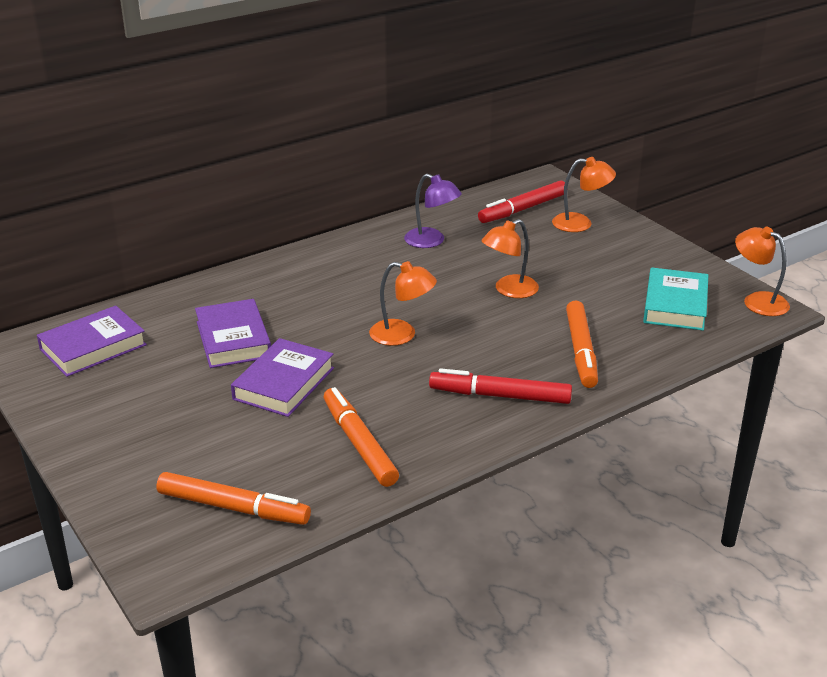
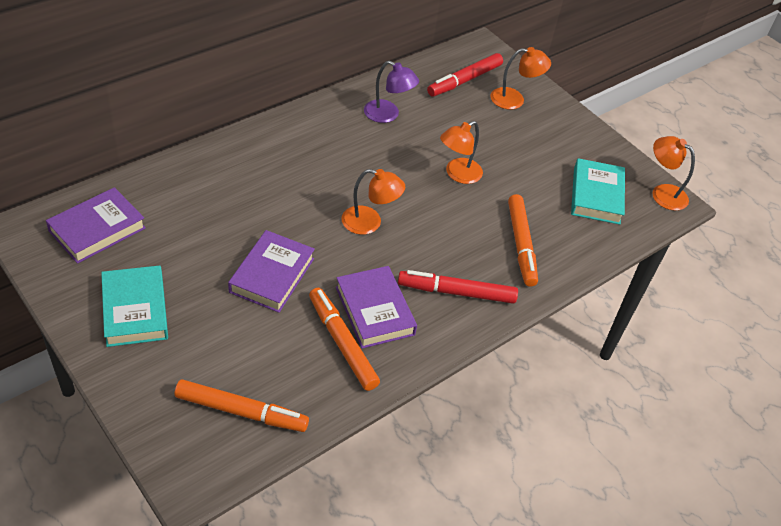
camera: 10 degrees left, 15 degrees up
purple book [195,299,271,368] -> purple book moved to [336,266,417,349]
none -> turquoise book [101,265,168,347]

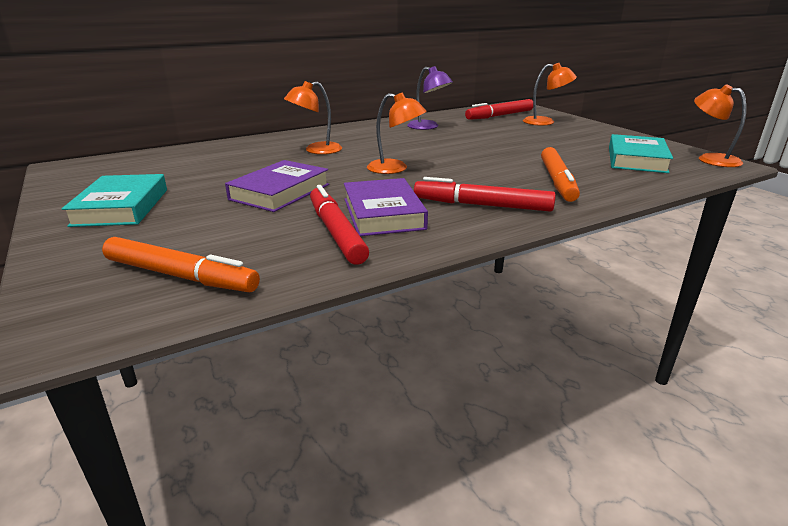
camera: 15 degrees right, 20 degrees down
purple book [46,187,146,264] -> none
orange marker [309,288,380,391] -> red marker [310,185,369,265]
orange lamp [440,121,483,184] -> orange lamp moved to [284,81,342,154]

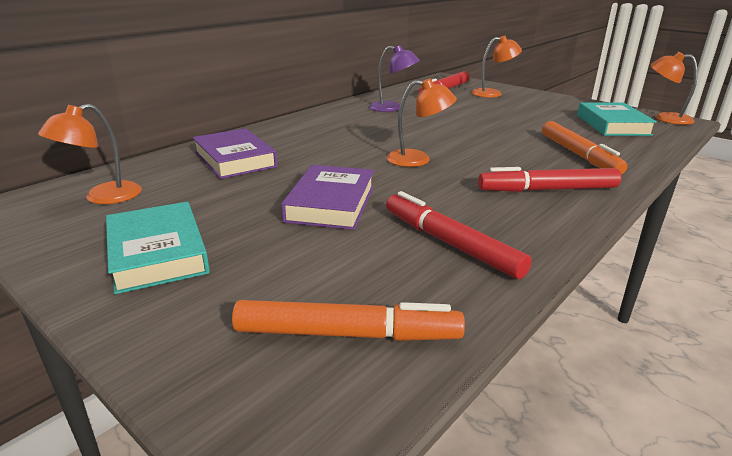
camera: 20 degrees left, 0 degrees up
orange lamp [284,81,342,154] -> orange lamp moved to [38,104,142,204]
purple book [344,178,428,236] -> purple book moved to [192,128,278,179]

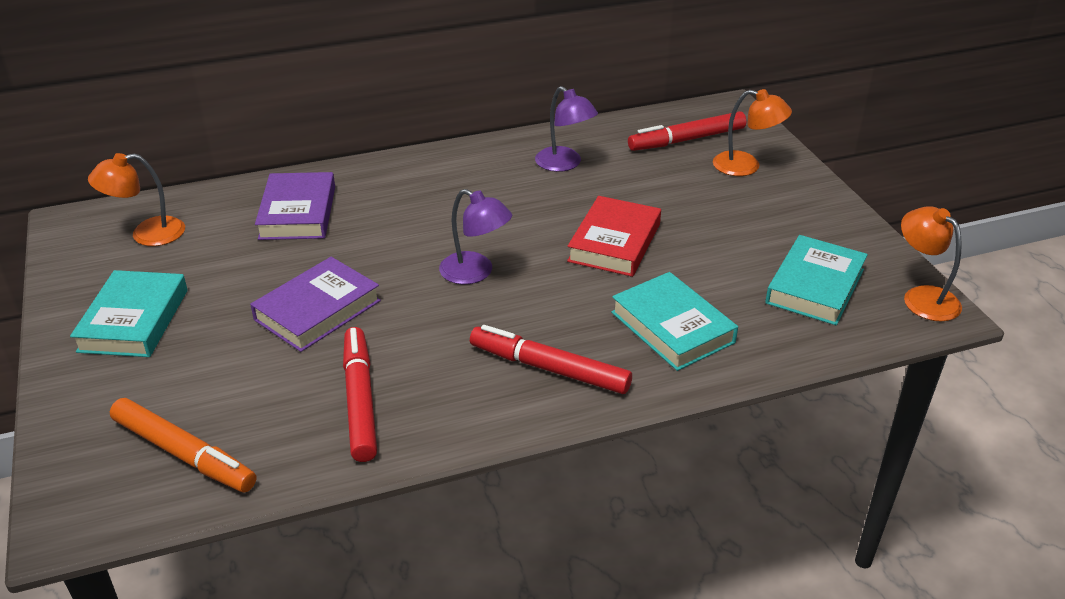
camera: 30 degrees right, 10 degrees up
orange lamp [386,78,457,167] -> purple lamp [439,189,512,284]
orange marker [542,121,627,175] -> turquoise book [611,272,738,371]
none -> red book [567,196,661,277]

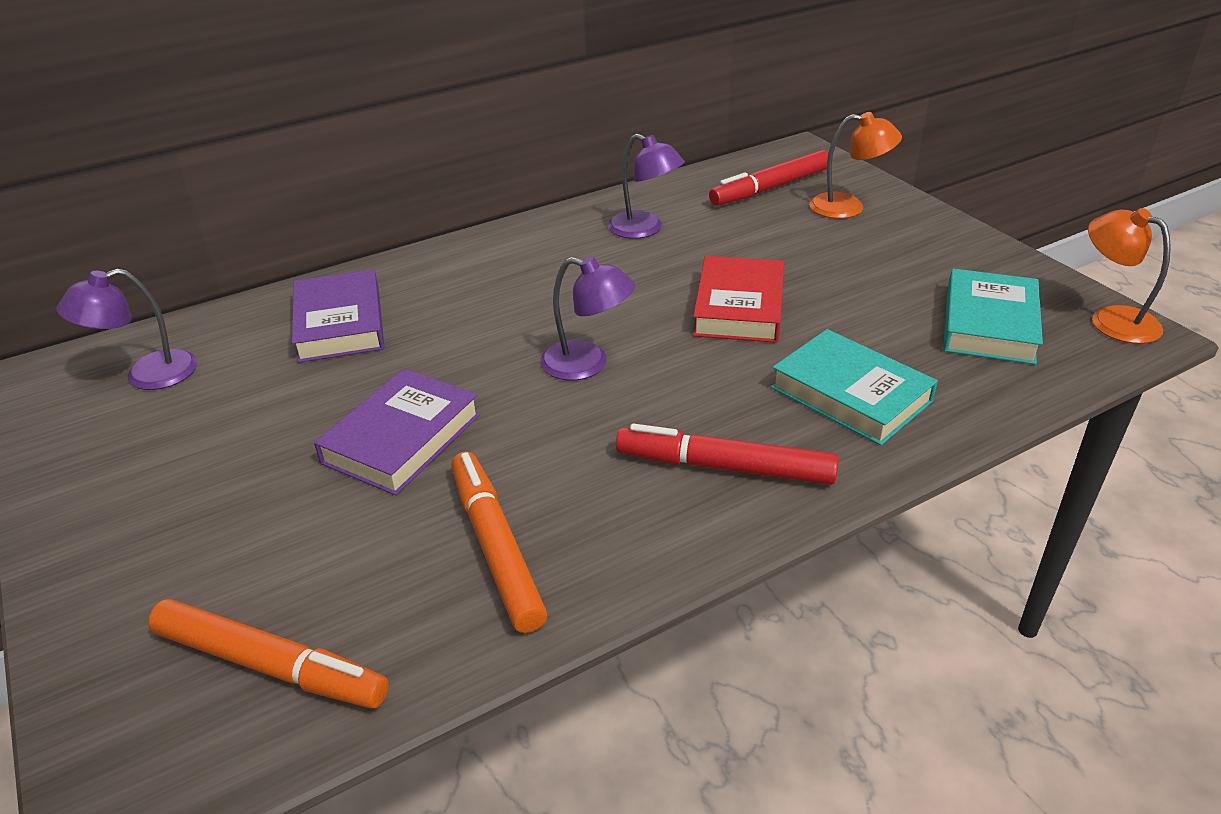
camera: 10 degrees left, 0 degrees up
turquoise book [70,270,188,357] -> none
orange lamp [88,153,185,246] -> purple lamp [57,269,197,390]
red marker [343,327,377,462] -> orange marker [451,452,547,633]

